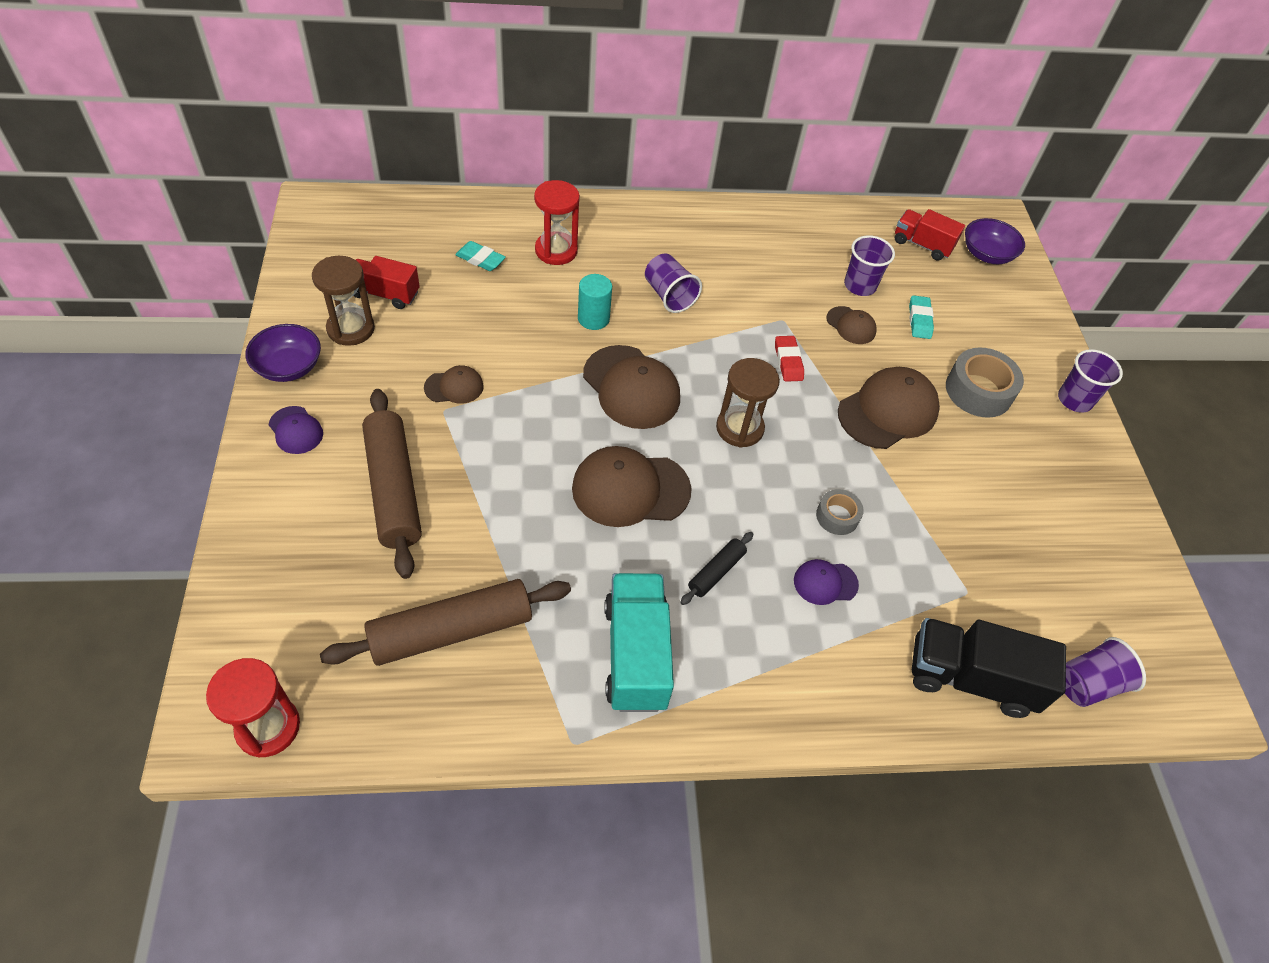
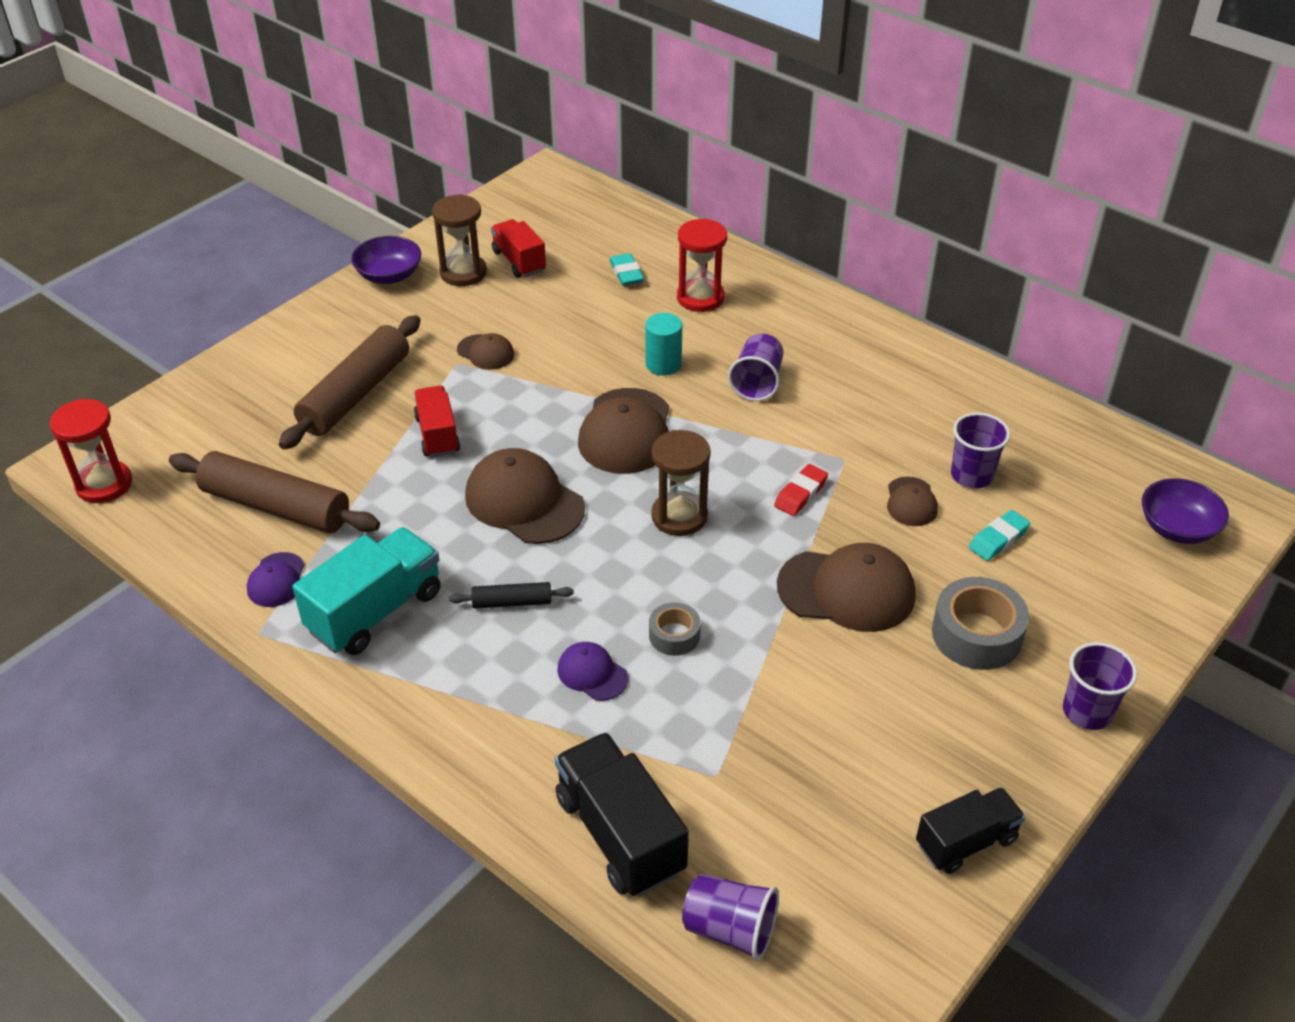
camera: 50 degrees right, 10 degrees down
purple cap [268,406,323,454] -> purple cap moved to [247,552,305,607]
red truck [895,209,965,261] -> red truck moved to [414,386,460,458]
none -> black truck [916,787,1025,874]

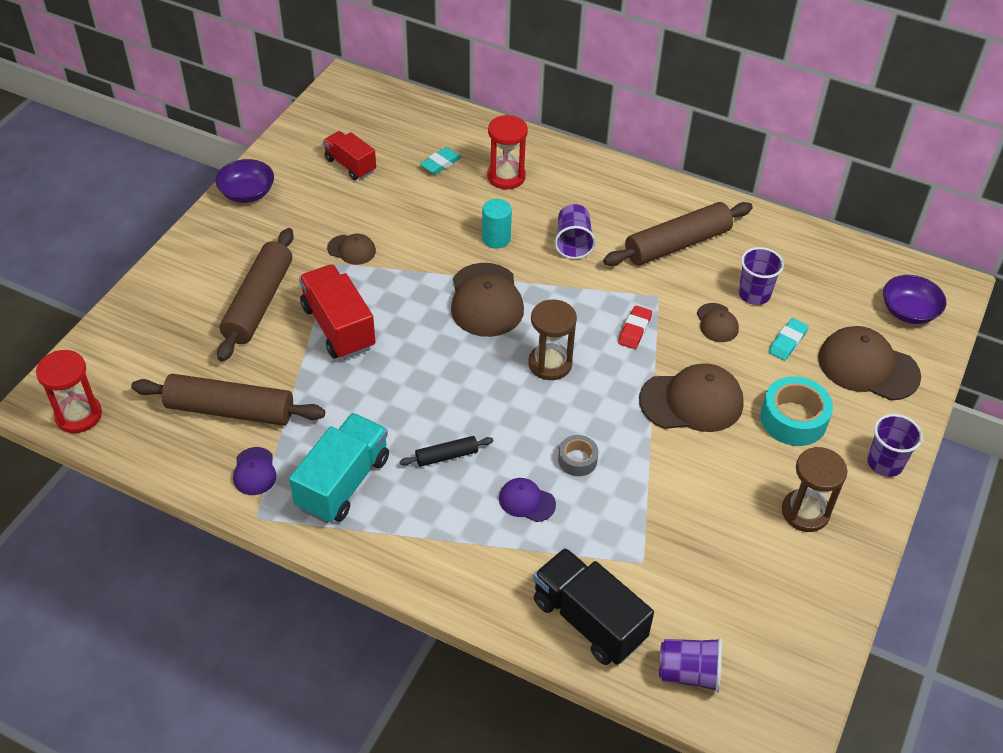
camera: 15 degrees left, 5 degrees up
red truck [414,386,460,458] -> red truck [299,264,375,359], size x1.56
brown hourglass [432,194,487,286] -> brown hourglass moved to [782,447,847,532]
brown cap [465,448,585,544] -> brown cap moved to [818,326,921,401]
turquoise eraser [610,253,644,286] -> turquoise eraser turned 75 degrees clockwise [420,147,462,174]
black truck [916,787,1025,874] -> none
grey tape [932,577,1029,670] -> turquoise tape [760,376,833,446]
none -> brown rolling pin [603,202,753,266]

